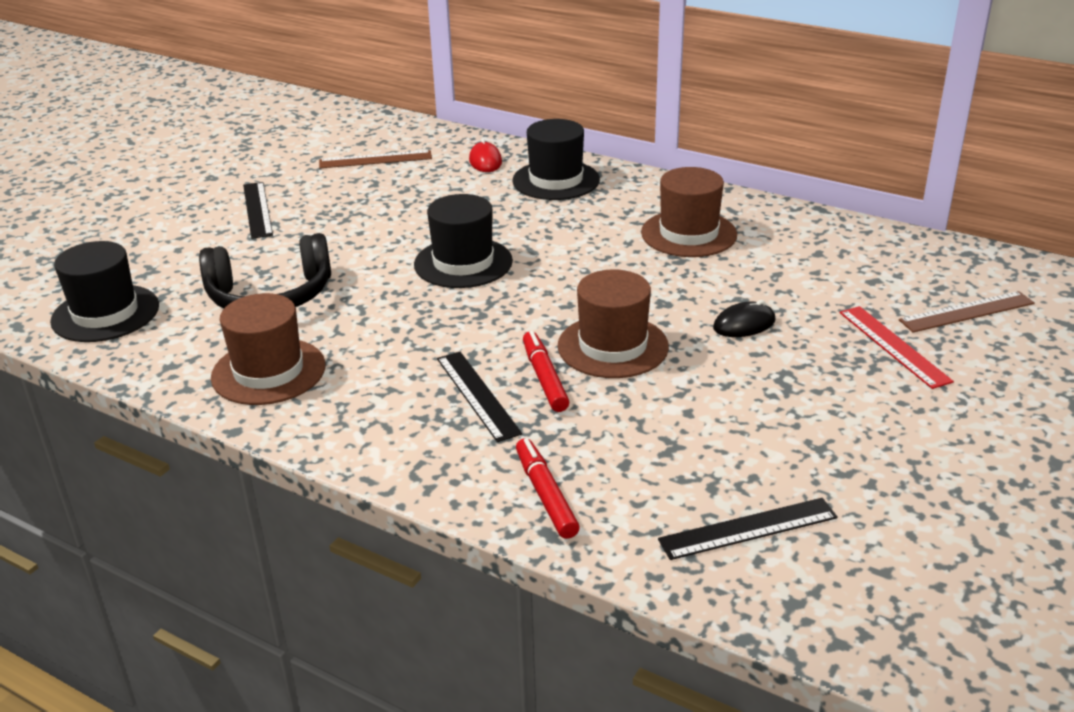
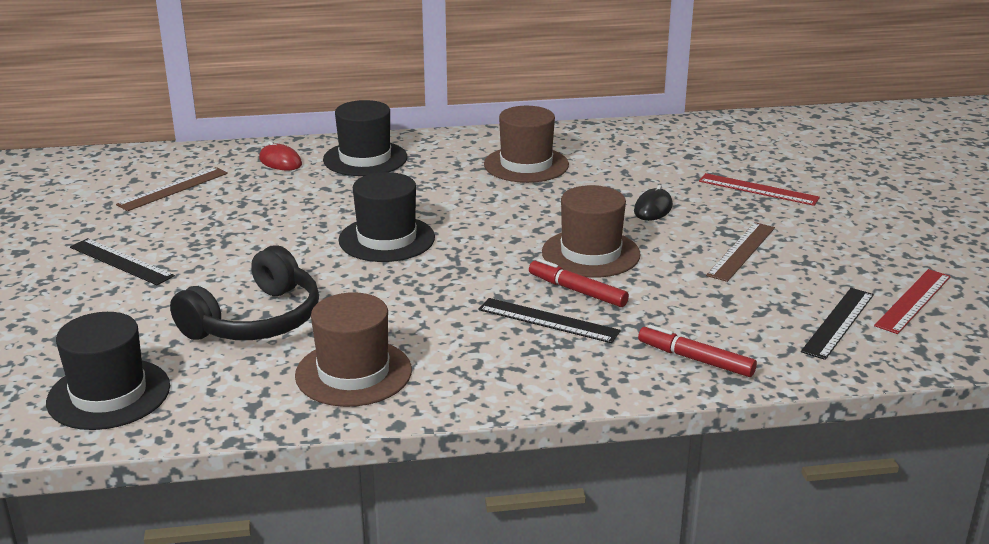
camera: 40 degrees left, 5 degrees down
brown ruler [899,291,1035,333] -> brown ruler moved to [706,222,775,282]
none -> red ruler [874,269,951,334]

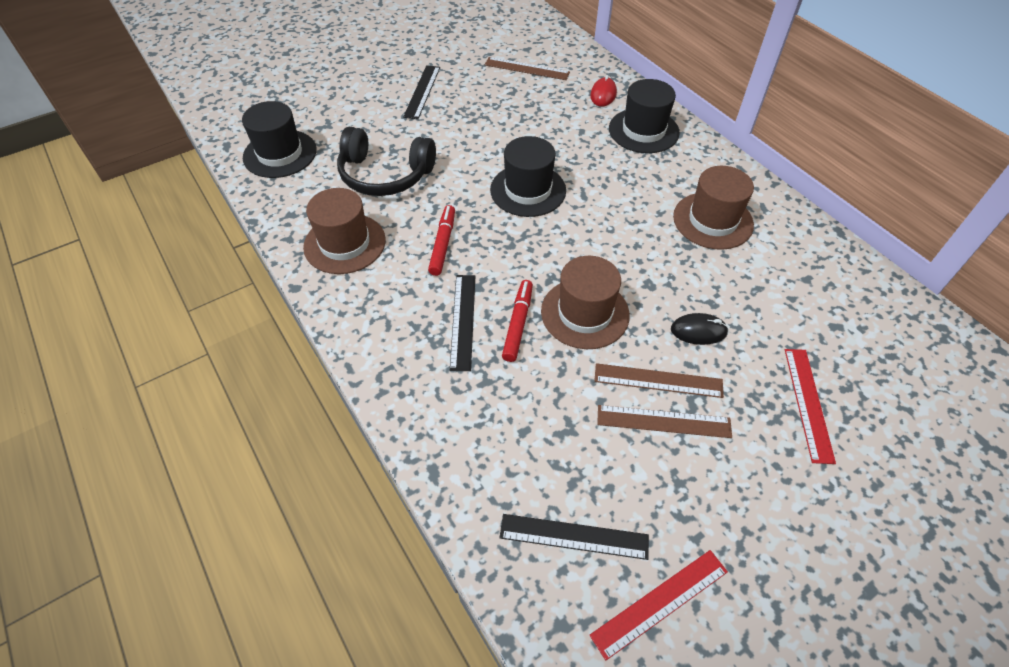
camera: 65 degrees right, 25 degrees up
red marker [638,325,757,377] -> red marker moved to [428,205,455,276]
red ruler [874,269,951,334] -> red ruler turned 45 degrees counterclockwise [589,550,728,660]
none -> brown ruler [594,363,724,398]

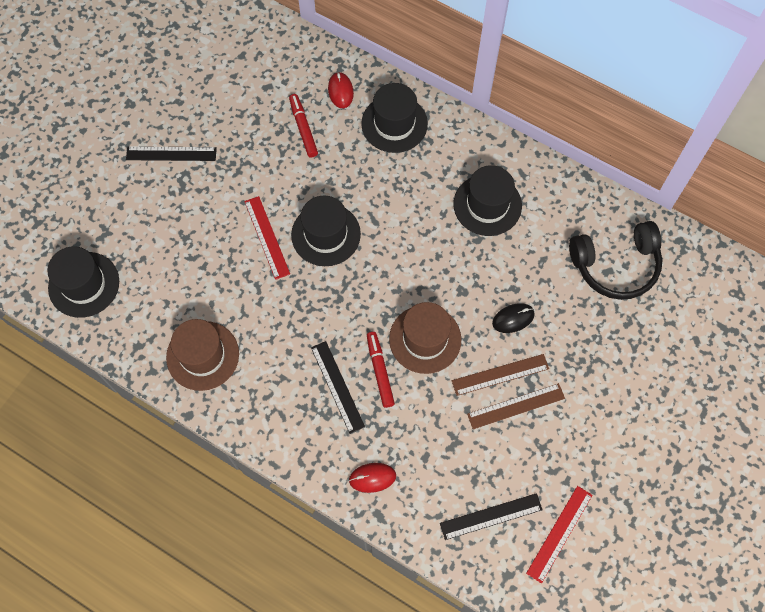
camera: 25 degrees left, 15 degrees up
black headphones [337,127,436,196] -> black headphones moved to [569,221,662,300]
black ruler [403,65,440,119] -> black ruler turned 75 degrees counterclockwise [126,146,217,161]
red marker [428,205,455,276] -> red marker moved to [289,94,318,158]
brown ruler [484,57,570,80] -> none
brown hat [673,166,754,250] -> black hat [454,165,522,236]
red ruler [785,349,836,464] -> red ruler moved to [244,196,290,280]
none -> red mouse [349,463,396,493]

